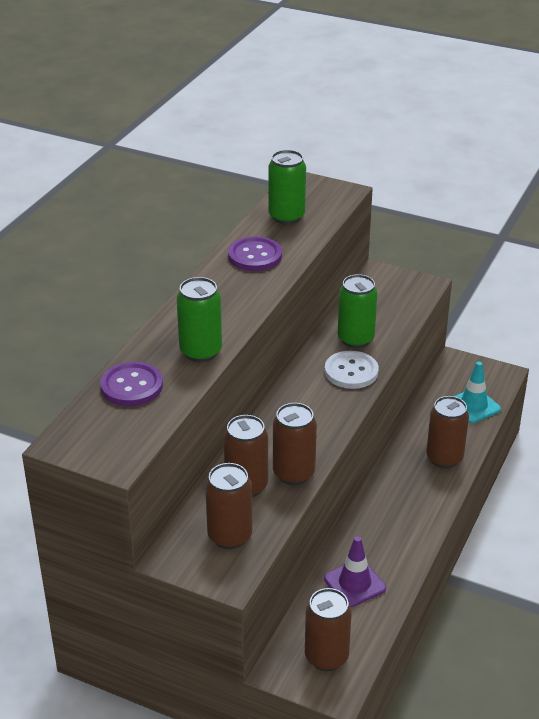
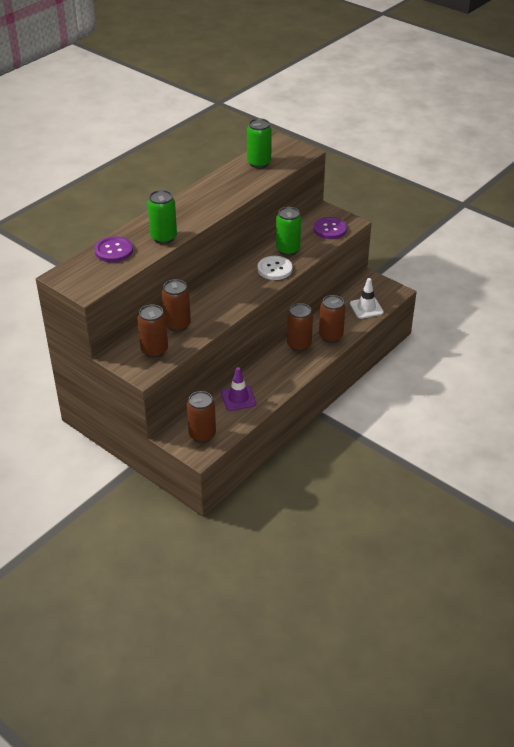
camera: 15 degrees right, 5 degrees up
purple button [228,237,282,271] -> purple button moved to [314,217,347,239]
brown can [273,403,317,485] -> brown can moved to [287,303,313,352]
turquoise traffic cone [454,362,501,423] -> white traffic cone [350,278,384,319]

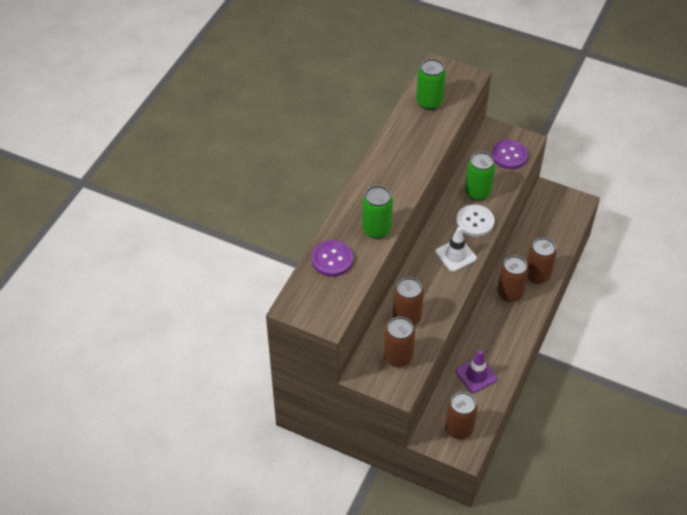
camera: 15 degrees left, 10 degrees up
white traffic cone [350,278,384,319] -> white traffic cone moved to [435,227,477,272]

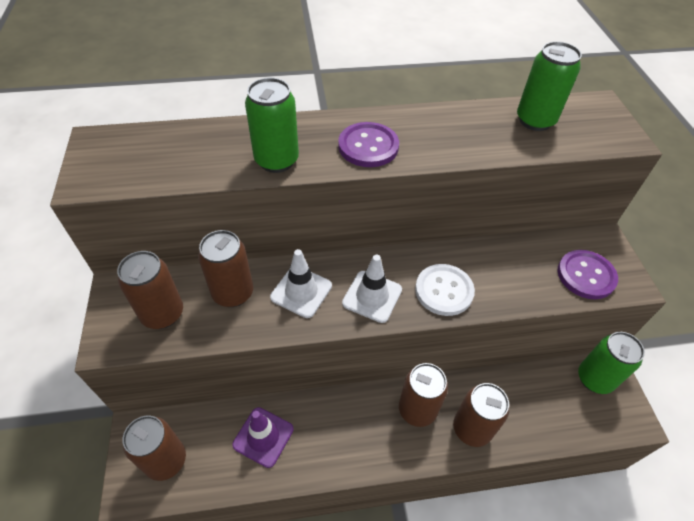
camera: 55 degrees right, 0 degrees up
purple button [311,240,353,277] -> purple button moved to [338,122,399,167]
green can [465,152,495,201] -> green can moved to [578,332,645,394]
none -> white traffic cone [270,249,332,318]

